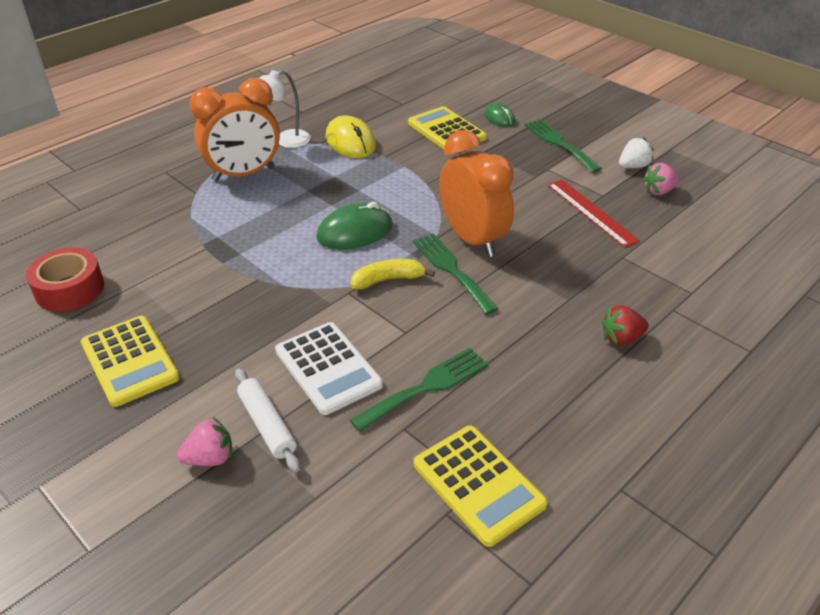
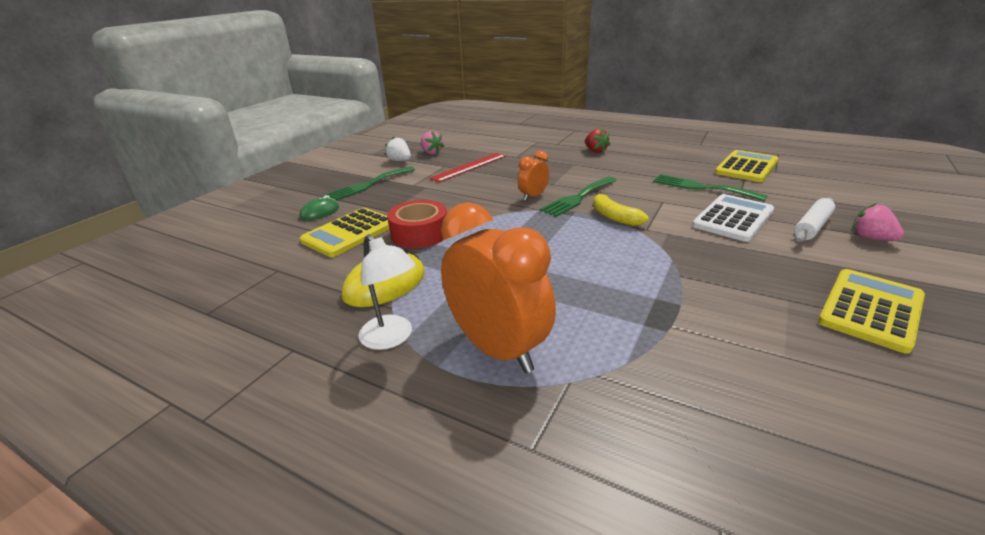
camera: 105 degrees left, 10 degrees down
red tape [26,247,104,311] -> red tape moved to [387,200,447,248]
green mouse [316,202,393,249] -> none
orange clock [440,130,514,257] -> orange clock [517,151,549,201], size x0.49

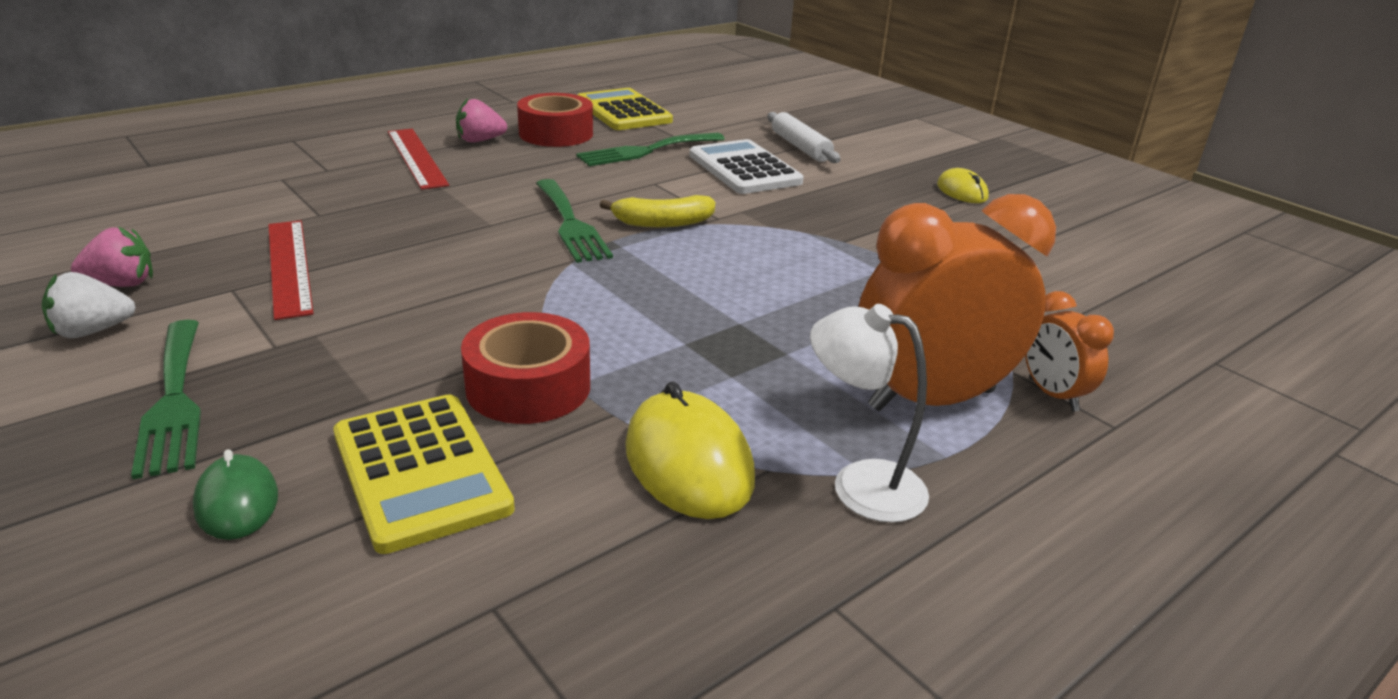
camera: 70 degrees left, 0 degrees up
white lamp [359,234,416,350] -> white lamp turned 135 degrees counterclockwise [810,304,929,523]
orange clock [517,151,549,201] -> orange clock moved to [1025,291,1114,411]
red strawberry [585,129,610,153] -> red ruler [388,129,449,190]
yellow calculator [818,269,925,354] -> yellow mouse [937,168,989,203]
pink strawberry [853,203,904,241] -> pink strawberry moved to [456,98,507,143]
none -> red tape [517,93,593,147]

